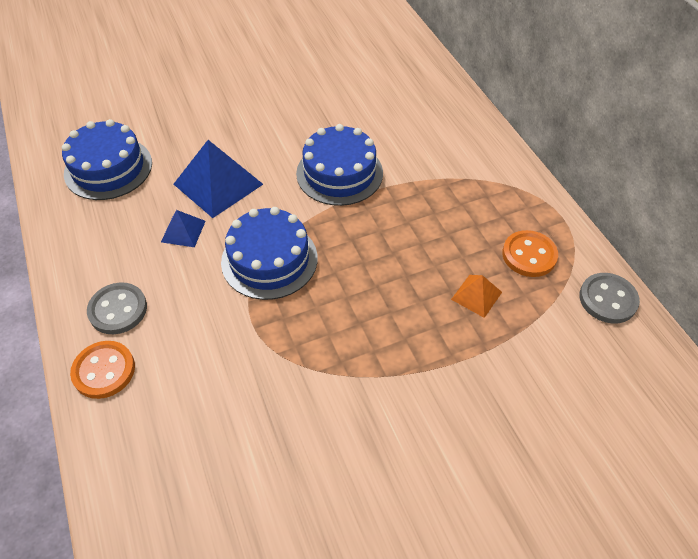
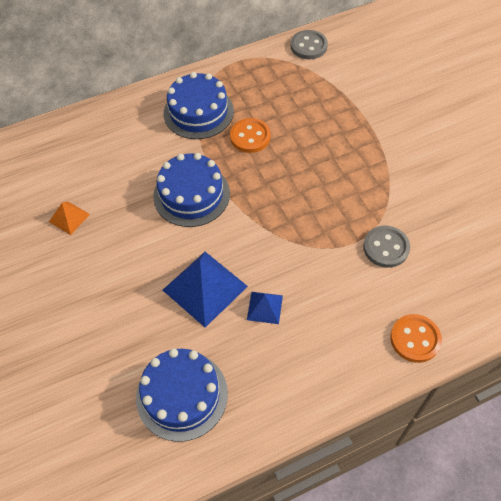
camera: 90 degrees left, 5 degrees up
grey button [87,282,147,334] -> grey button moved to [363,226,410,268]
blue cake [221,207,318,300] -> blue cake moved to [164,72,234,139]
orange pyramid [451,275,502,318] -> orange pyramid moved to [49,202,90,235]
orange button [502,230,558,277] -> orange button moved to [230,118,271,153]

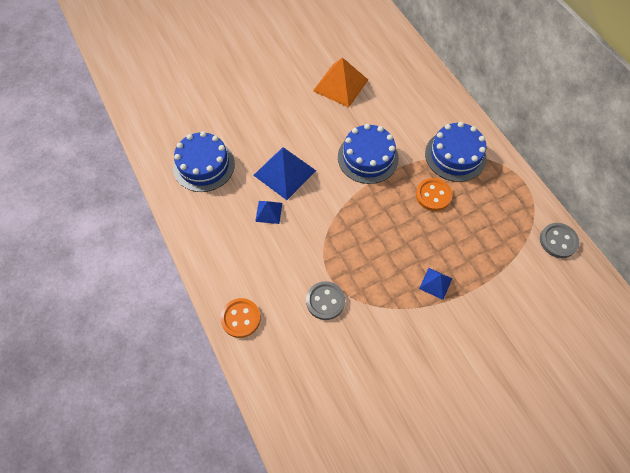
camera: 85 degrees right, 5 degrees up
orange pyramid [49,202,90,235] -> orange pyramid [313,57,368,108], size x1.93
none -> blue pyramid [419,268,452,300]

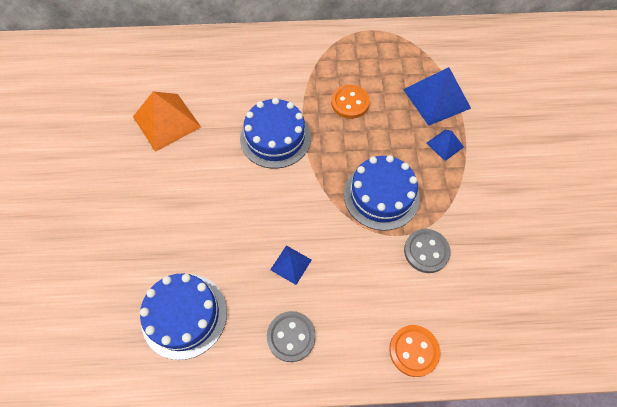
camera: 65 degrees left, 0 degrees up
blue pyramid [253,147,316,200] -> blue pyramid moved to [403,67,471,126]
blue cake [425,122,486,182] -> blue cake moved to [344,155,420,231]
grey button [540,223,579,258] -> grey button moved to [267,311,316,362]

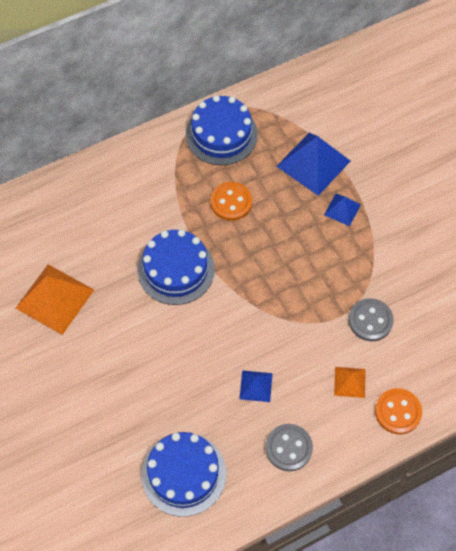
camera: 25 degrees left, 0 degrees up
blue cake [344,155,420,231] -> blue cake moved to [186,95,258,165]
none -> orange pyramid [334,367,366,398]

